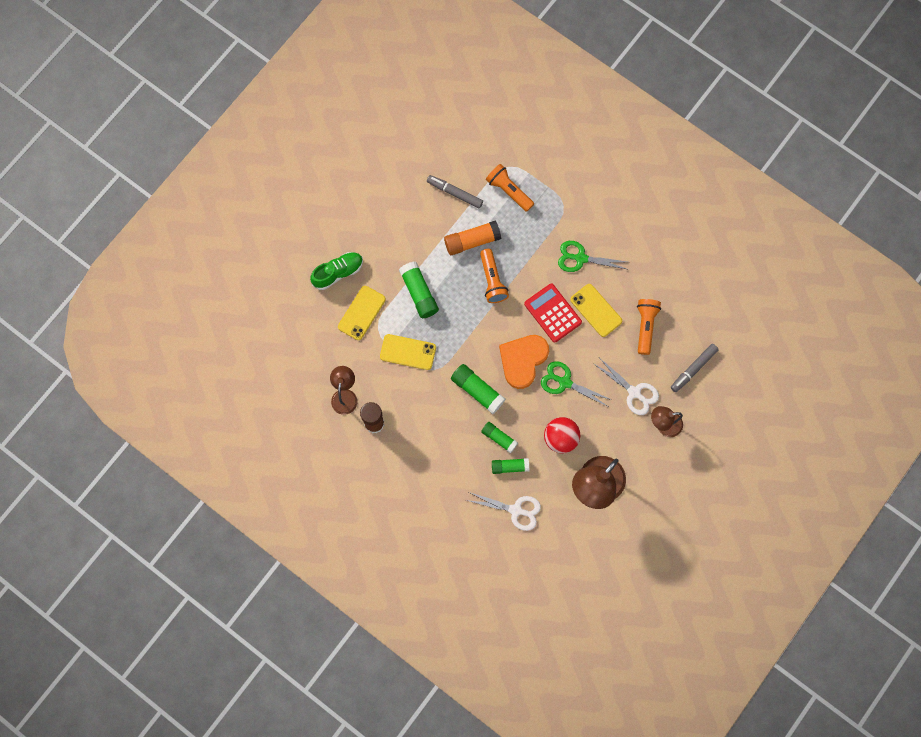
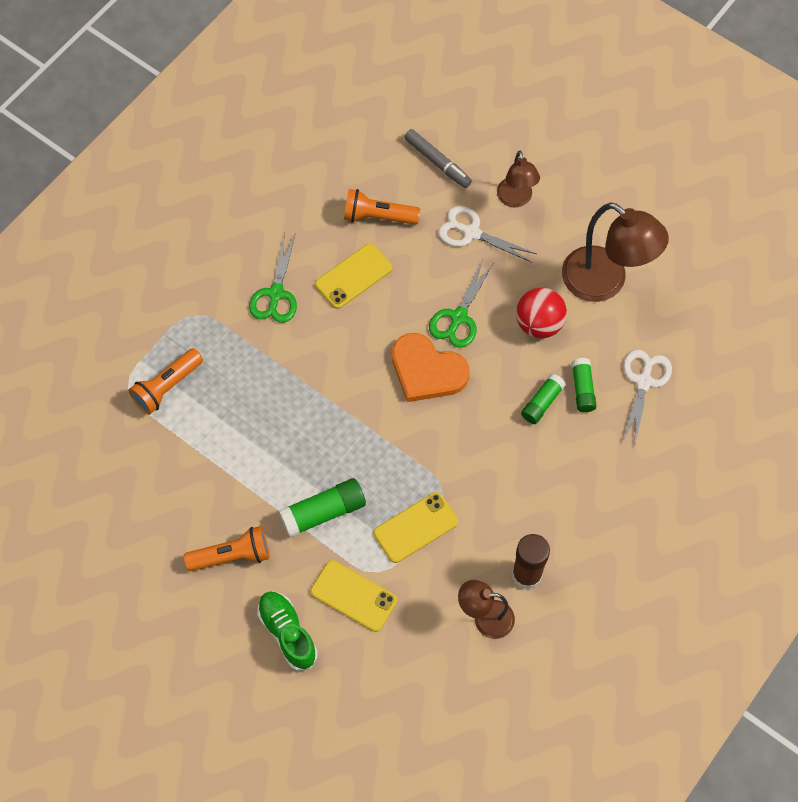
camera: 90 degrees left, 10 degrees down
yellow phone [380,334,436,370] -> yellow phone turned 45 degrees clockwise [373,492,458,563]
grey marker [427,175,483,209] -> none
orange glue stick [444,221,501,255] -> none
green glue stick [451,364,506,414] -> none
orange flashlight [480,249,509,303] -> orange flashlight moved to [184,526,270,571]
red calculator [524,283,582,343] -> none
white scissors [594,359,659,415] -> white scissors turned 105 degrees counterclockwise [438,206,537,263]

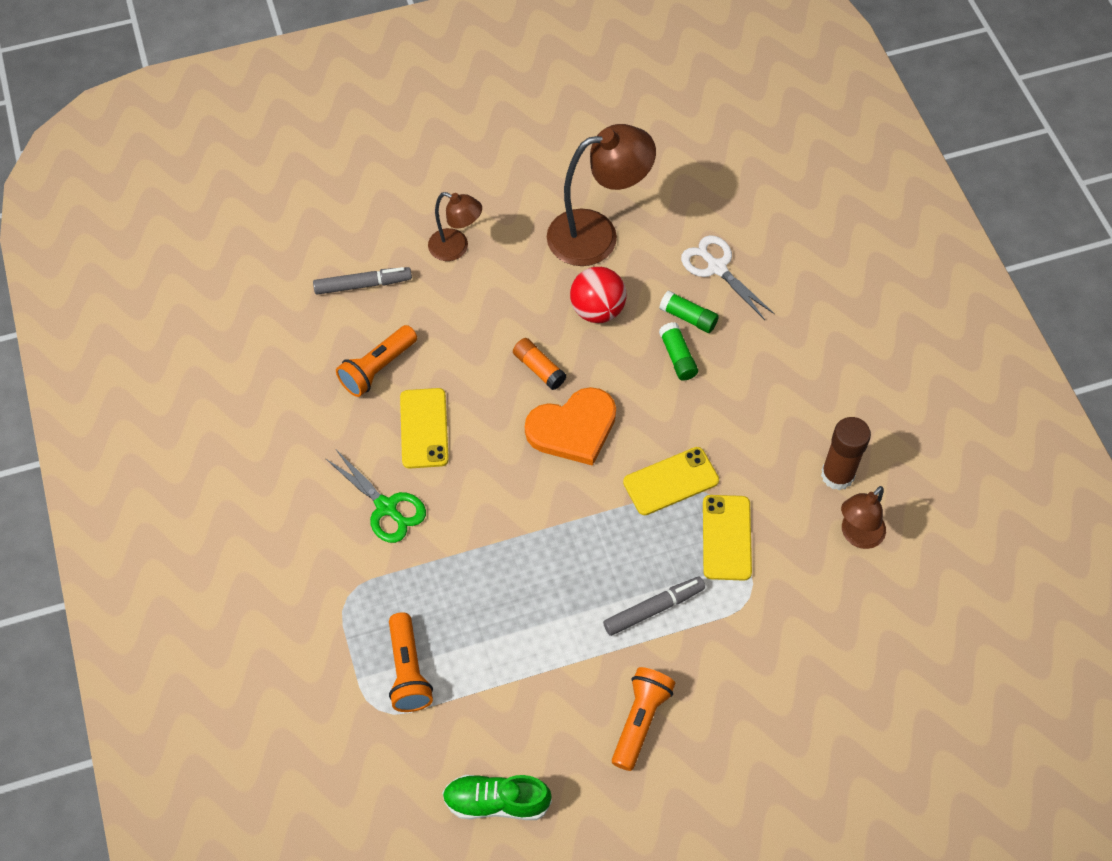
camera: 55 degrees left, 5 degrees down
green shoe [257,591,318,671] -> green shoe moved to [442,775,552,820]
green glue stick [278,478,366,537] -> grey marker [603,577,705,636]
yellow phone [310,560,397,632] -> yellow phone moved to [623,447,719,515]
green scissors [429,260,493,348] -> orange glue stick [513,338,567,390]
white scissors [438,206,537,263] -> none

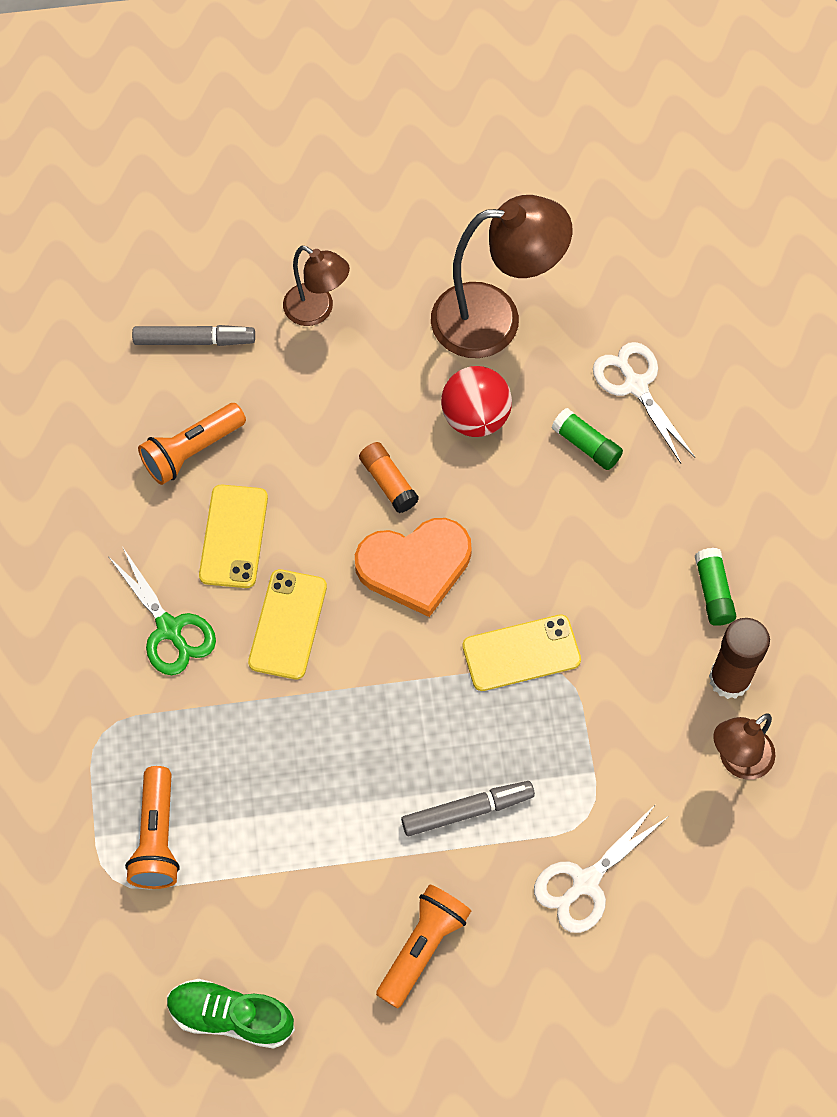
camera: 10 degrees right, 5 degrees up
green glue stick [659,322,698,381] -> green glue stick moved to [695,548,736,626]
yellow phone [703,495,752,581] -> yellow phone moved to [248,569,327,679]
none -> white scissors [534,804,669,933]

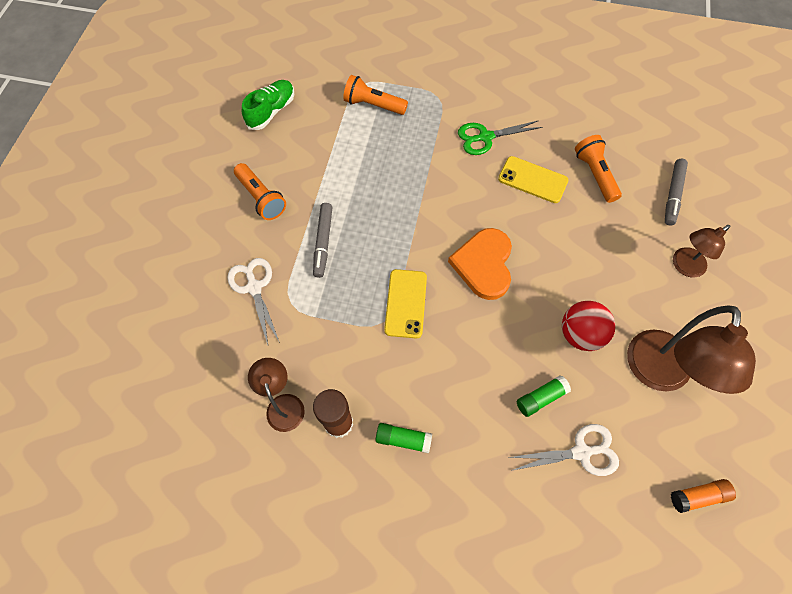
camera: 110 degrees right, 0 degrees up
yellow phone [248,569,327,679] -> none
orange glue stick [359,442,419,513] -> orange glue stick moved to [671,479,736,513]

